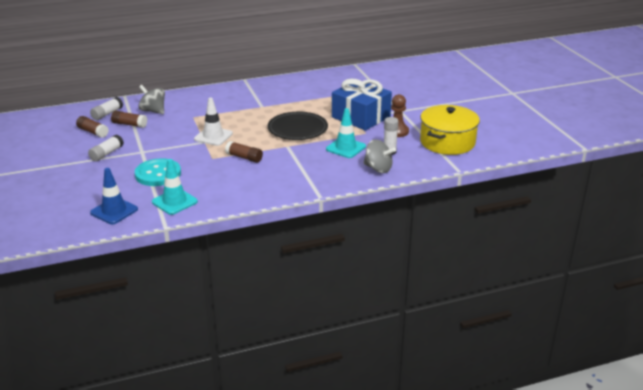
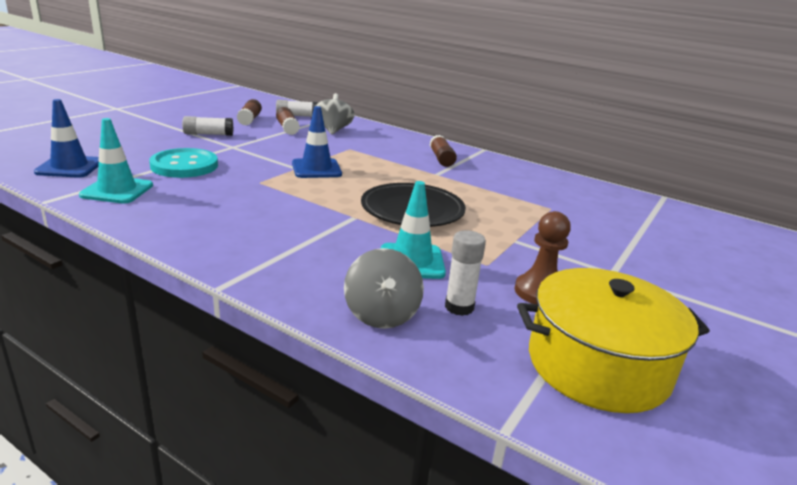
camera: 50 degrees right, 5 degrees down
white traffic cone [194,98,233,146] -> blue traffic cone [292,106,342,178]
brown glue stick [225,141,263,163] -> brown glue stick moved to [430,135,457,167]
blue gift [332,79,392,131] -> none

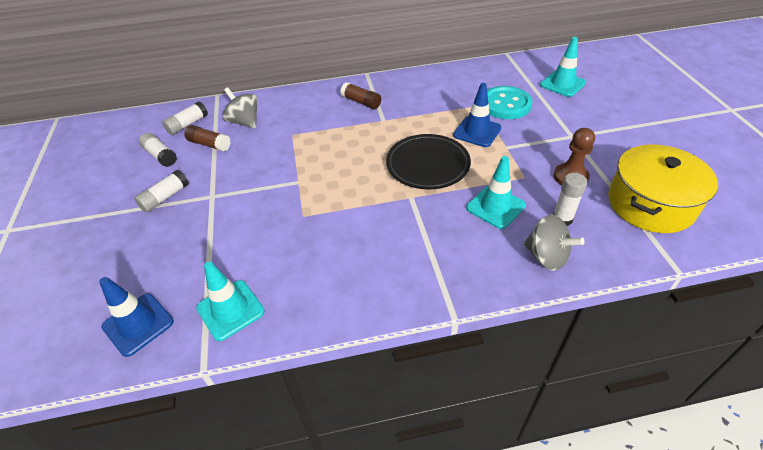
camera: 40 degrees left, 20 degrees up
turquoise button [149,148,218,178] -> turquoise button moved to [487,86,532,119]
brown glue stick [237,99,262,125] -> white glue stick [139,133,177,167]
blue traffic cone [292,106,342,178] -> blue traffic cone moved to [453,83,502,147]
none -> turquoise traffic cone [540,37,586,97]

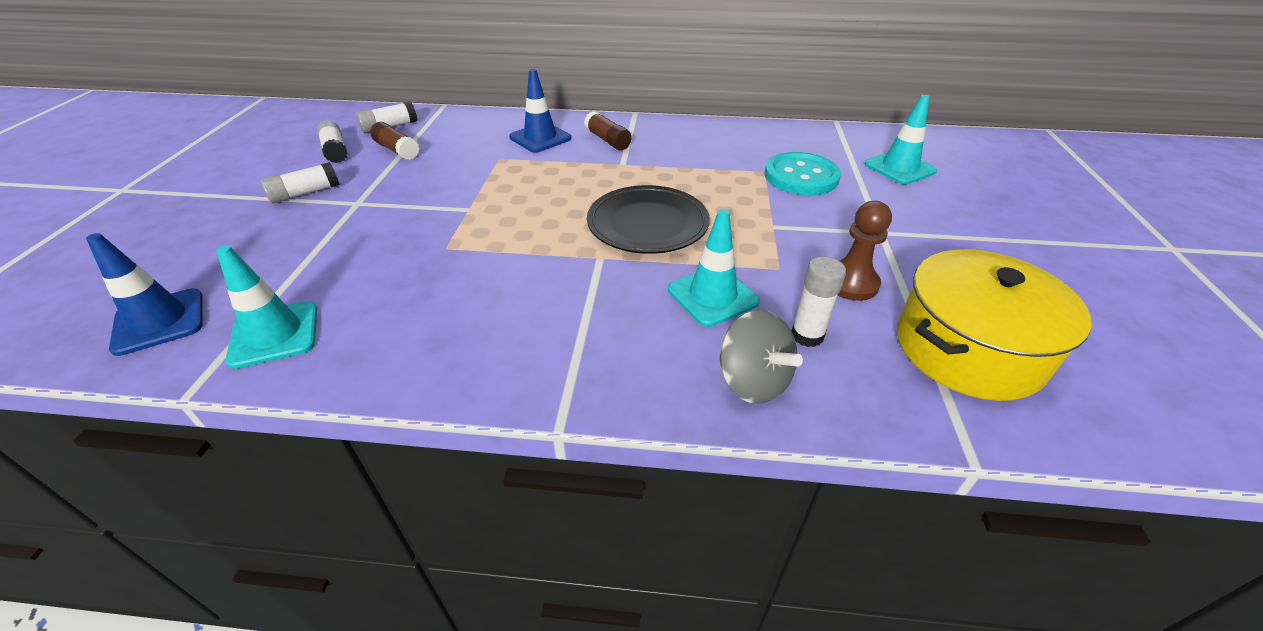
camera: 15 degrees right, 5 degrees down
grey spinning top [223,87,258,129] -> none
blue traffic cone [453,83,502,147] -> blue traffic cone moved to [509,69,571,152]

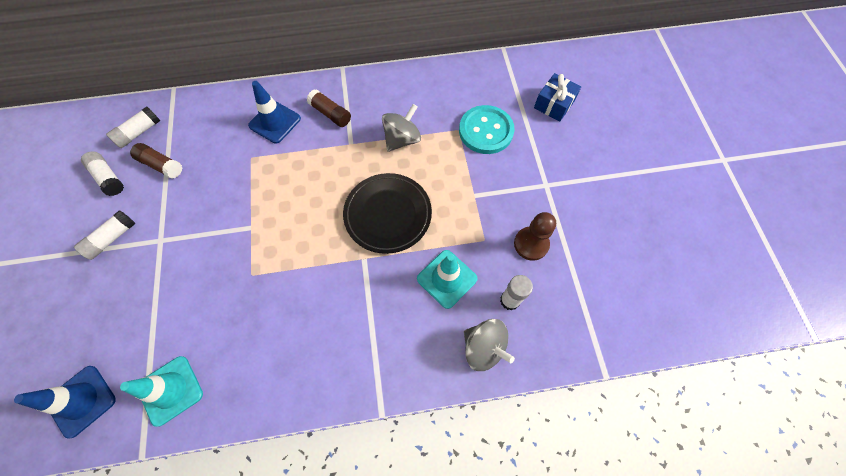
camera: 15 degrees left, 25 degrees up
turquoise traffic cone [865,95,937,185] -> blue gift [534,73,581,122]
yellow pot [897,249,1091,401] -> none
none -> grey spinning top [382,104,421,152]

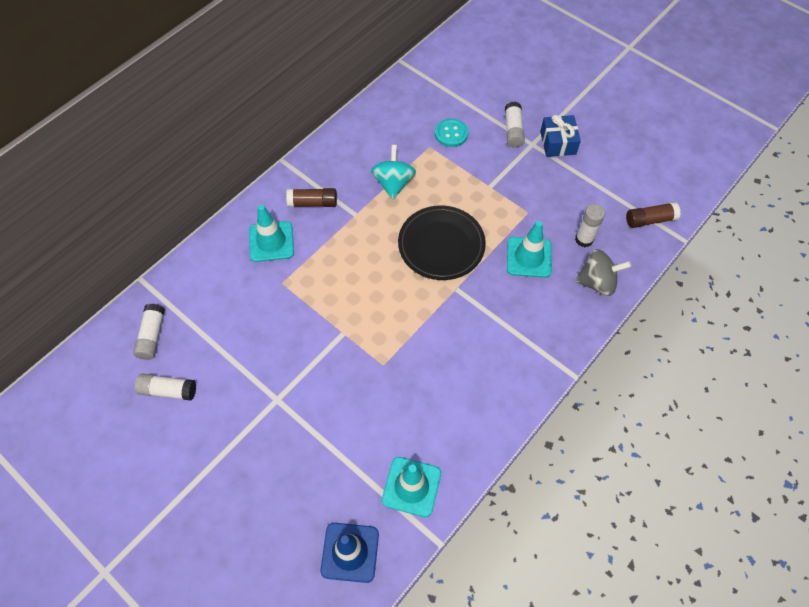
camera: 40 degrees left, 5 degrees down
white glue stick [74,210,136,260] -> white glue stick moved to [505,102,525,148]
brown glue stick [130,143,182,179] -> brown glue stick moved to [626,202,681,228]
blue traffic cone [248,81,301,143] -> turquoise traffic cone [249,205,294,262]
grey spinning top [382,104,421,152] -> turquoise spinning top [371,145,416,200]
turquoise button [459,105,515,154] -> turquoise button [435,118,468,147], size x0.62
brown pawn [514,212,556,261] -> none
blue gift [534,73,581,122] -> blue gift moved to [540,115,581,157]

